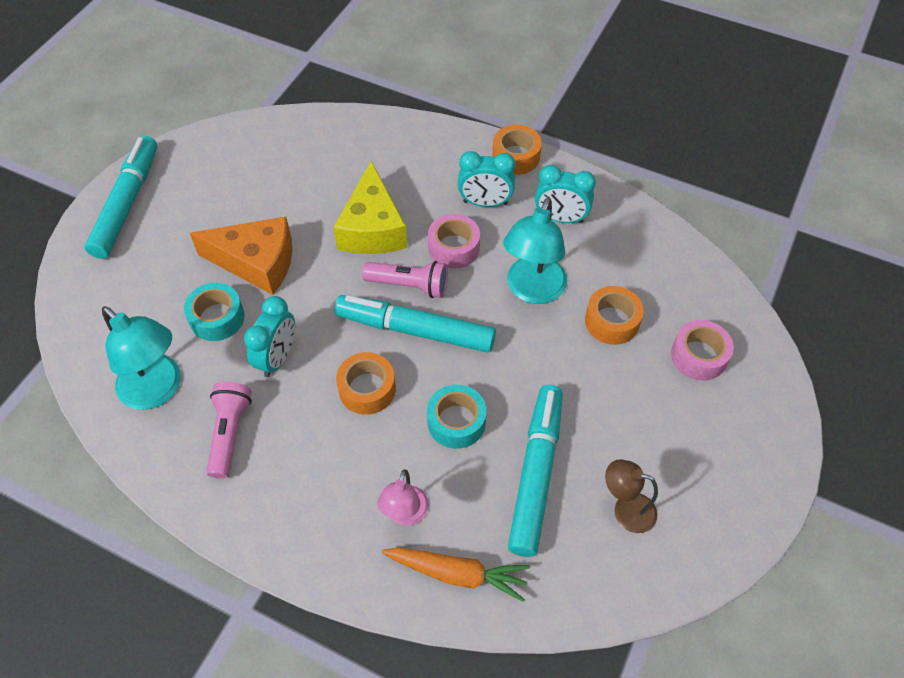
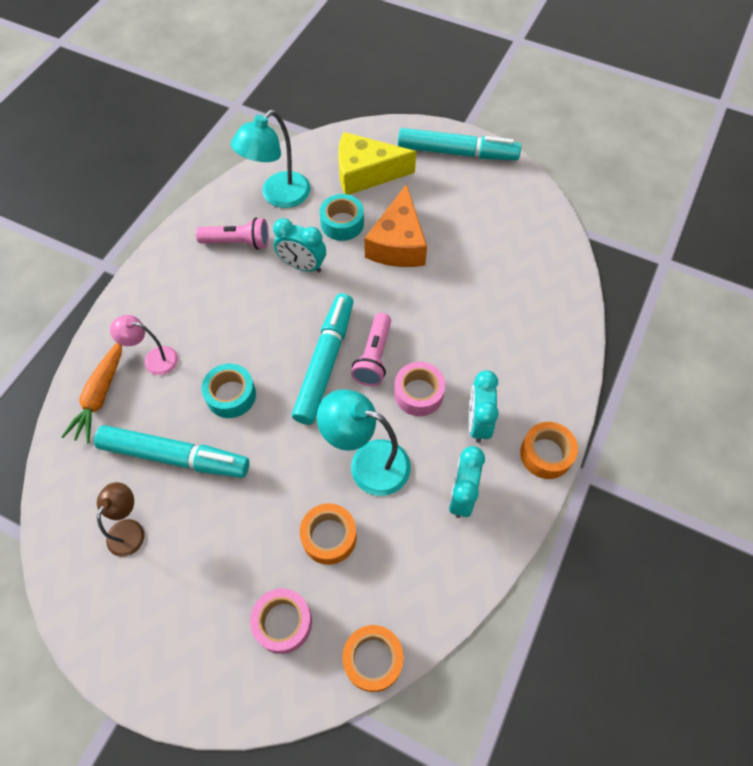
camera: 90 degrees right, 5 degrees up
yellow cheese [333,161,407,254] -> yellow cheese moved to [338,132,416,195]
orange tape [336,352,396,415] -> orange tape moved to [343,625,404,692]

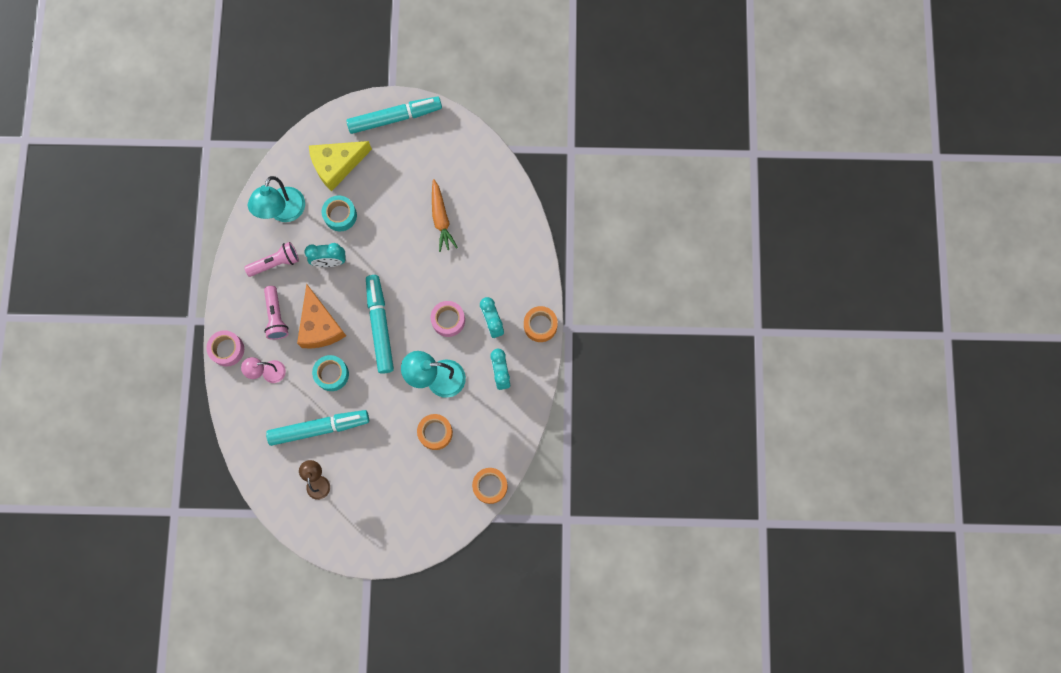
camera: 25 degrees left, 15 degrees up
orange carrot [61,343,122,443] -> orange carrot moved to [432,179,458,252]
pink tape [250,588,312,654] -> pink tape moved to [206,330,244,367]
pink flashlight [351,313,391,386] -> pink flashlight moved to [264,286,288,340]
orange cheese [364,184,427,267] -> orange cheese moved to [297,284,346,348]

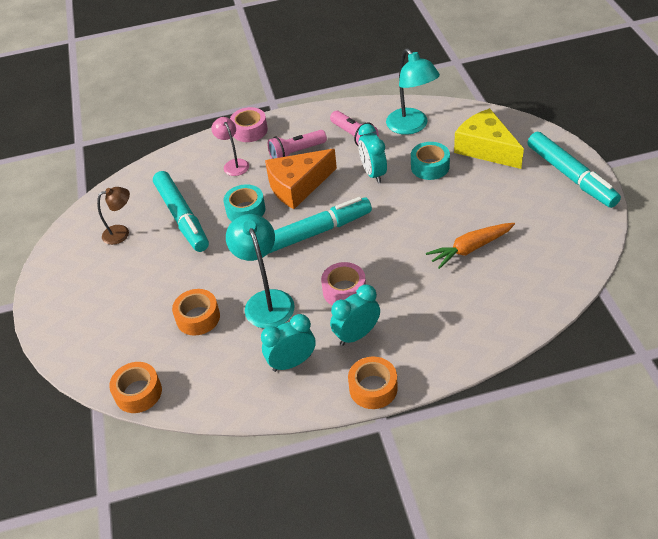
camera: 80 degrees right, 30 degrees down
turquoise lamp [248,176,305,222] -> turquoise lamp turned 120 degrees counterclockwise [386,48,440,135]

